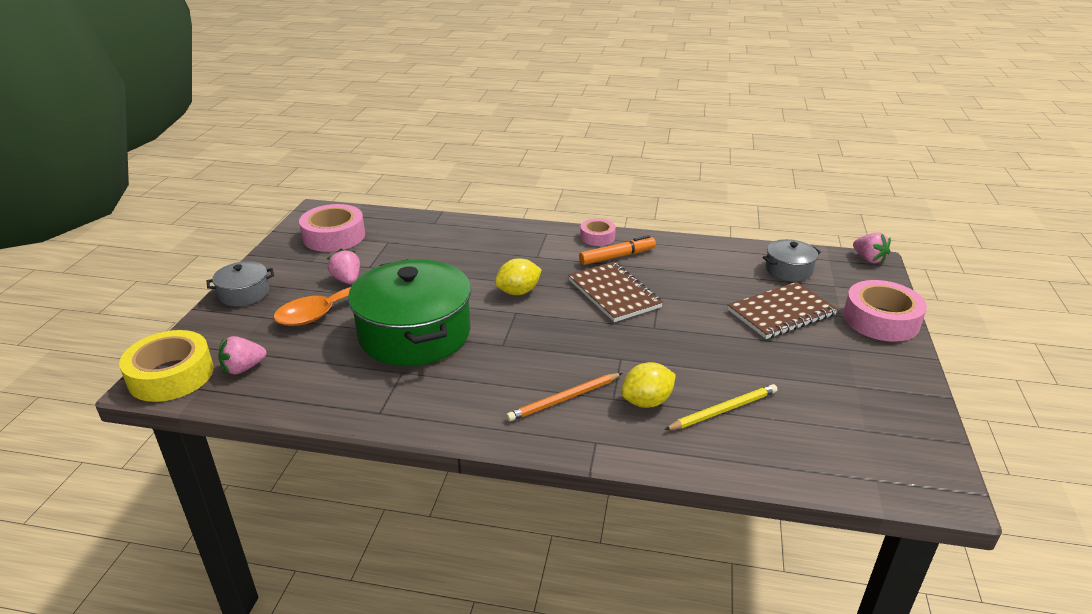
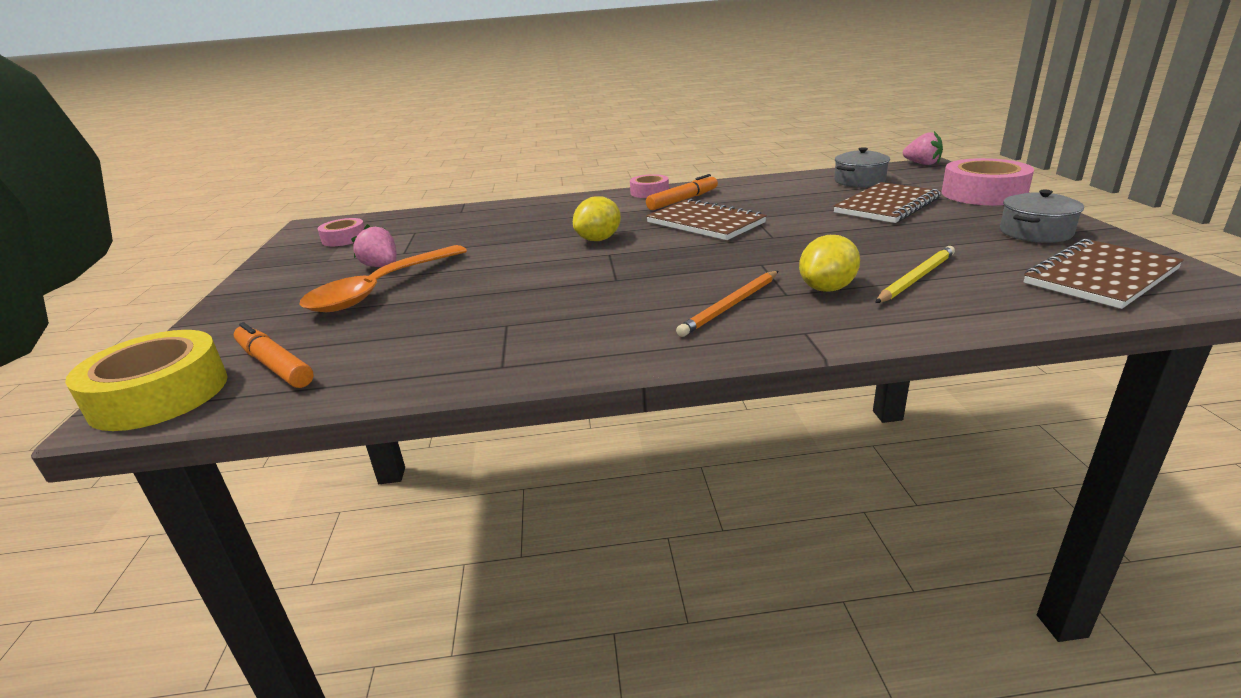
camera: 15 degrees left, 5 degrees down
grey pot [207,261,274,306] -> grey pot moved to [1000,190,1084,243]
pink strawberry [218,336,266,375] -> orange marker [234,322,314,388]
pink tape [299,204,365,252] -> pink tape [318,218,364,246], size x0.57
green pot [348,259,471,366] -> none
none -> brown notebook [1024,239,1184,309]

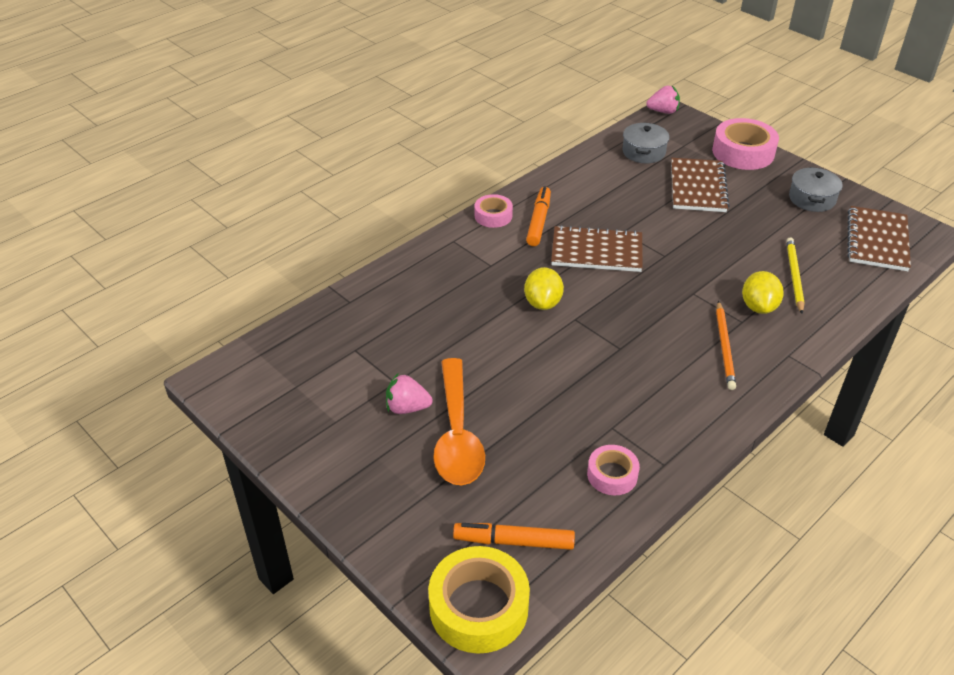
camera: 40 degrees left, 15 degrees up
pink tape [318,218,364,246] -> pink tape moved to [587,445,640,495]

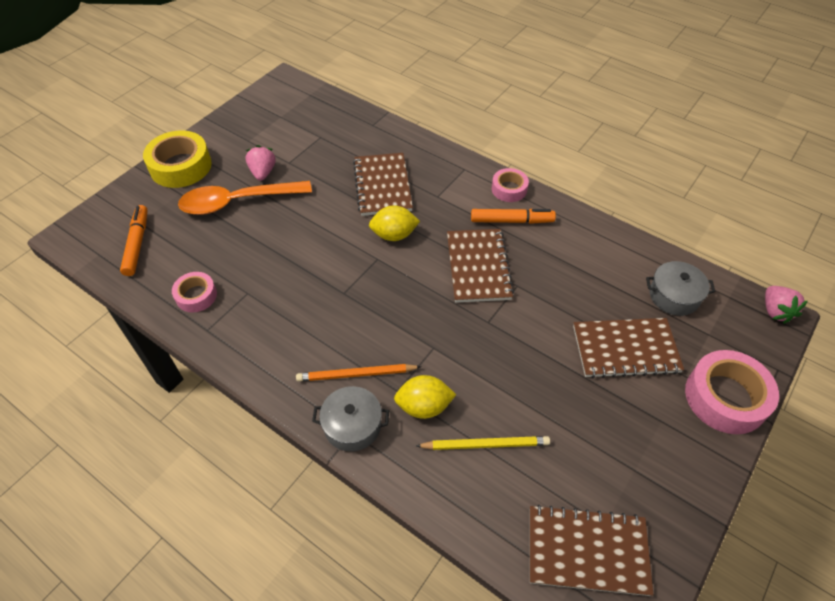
camera: 80 degrees right, 10 degrees up
yellow tape [428,546,530,654] -> yellow tape moved to [143,130,212,188]
grey pot [789,167,843,212] -> grey pot moved to [312,386,389,452]
none -> brown notebook [353,153,413,216]

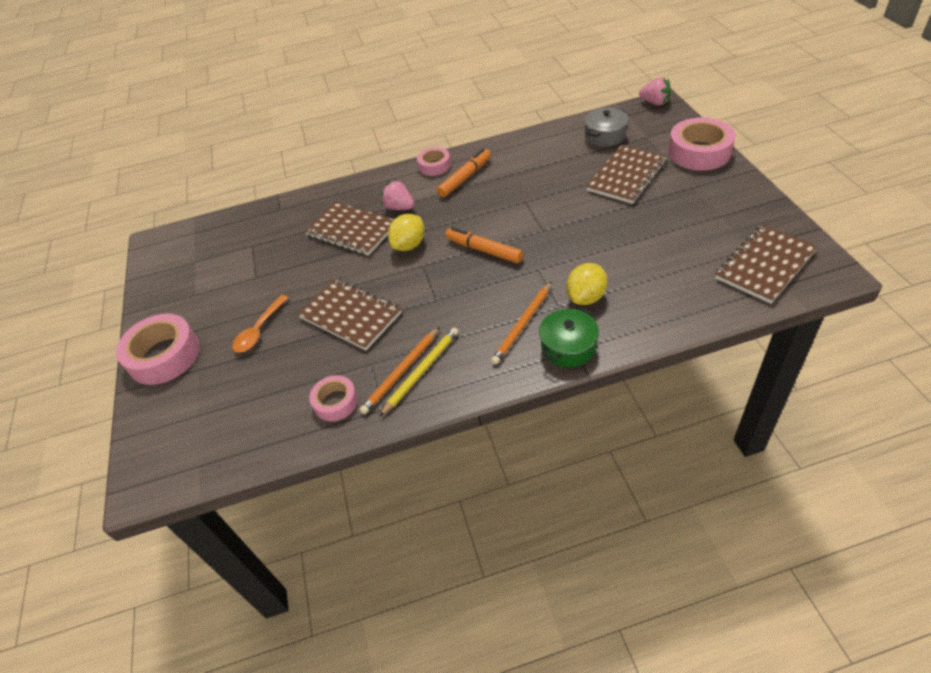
camera: 45 degrees left, 5 degrees down
orange marker [120,205,148,276] -> orange marker moved to [445,227,523,263]
yellow tape [143,130,212,188] -> pink tape [116,314,200,385]
orange spoon [178,181,312,215] -> orange spoon [232,295,289,353], size x0.57
pink strawberry [246,145,276,181] -> pink strawberry moved to [381,180,414,210]
grey pot [312,386,389,452] -> green pot [539,308,599,368]
yellow pencil [416,436,550,450] -> yellow pencil moved to [379,328,458,417]
brown notebook [447,229,514,303] -> brown notebook moved to [297,279,402,350]
none -> orange pencil [359,327,439,414]

